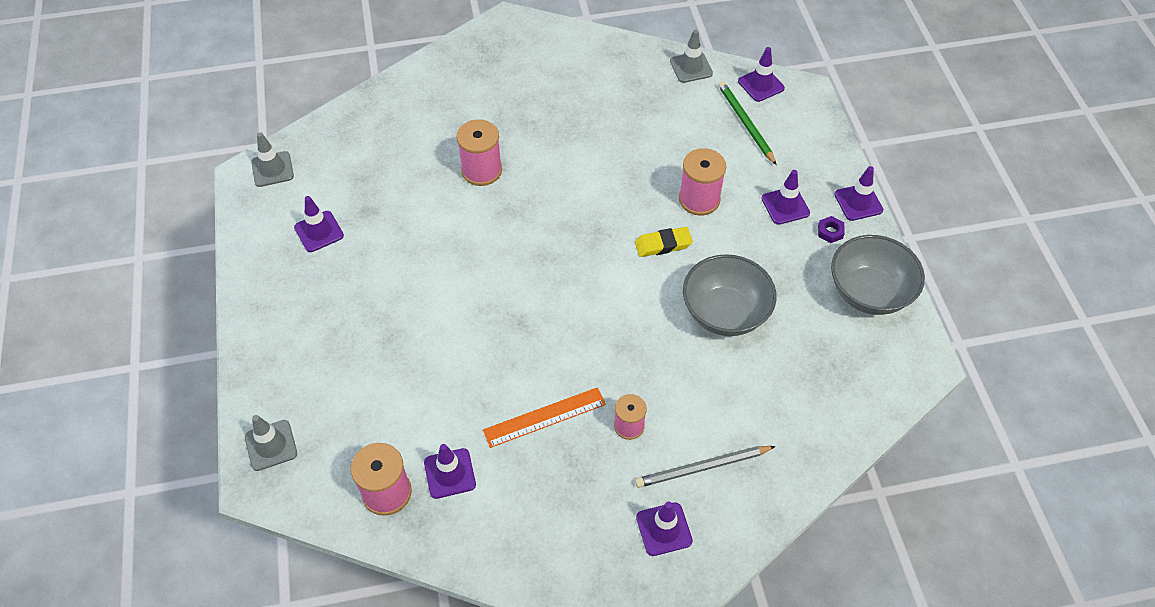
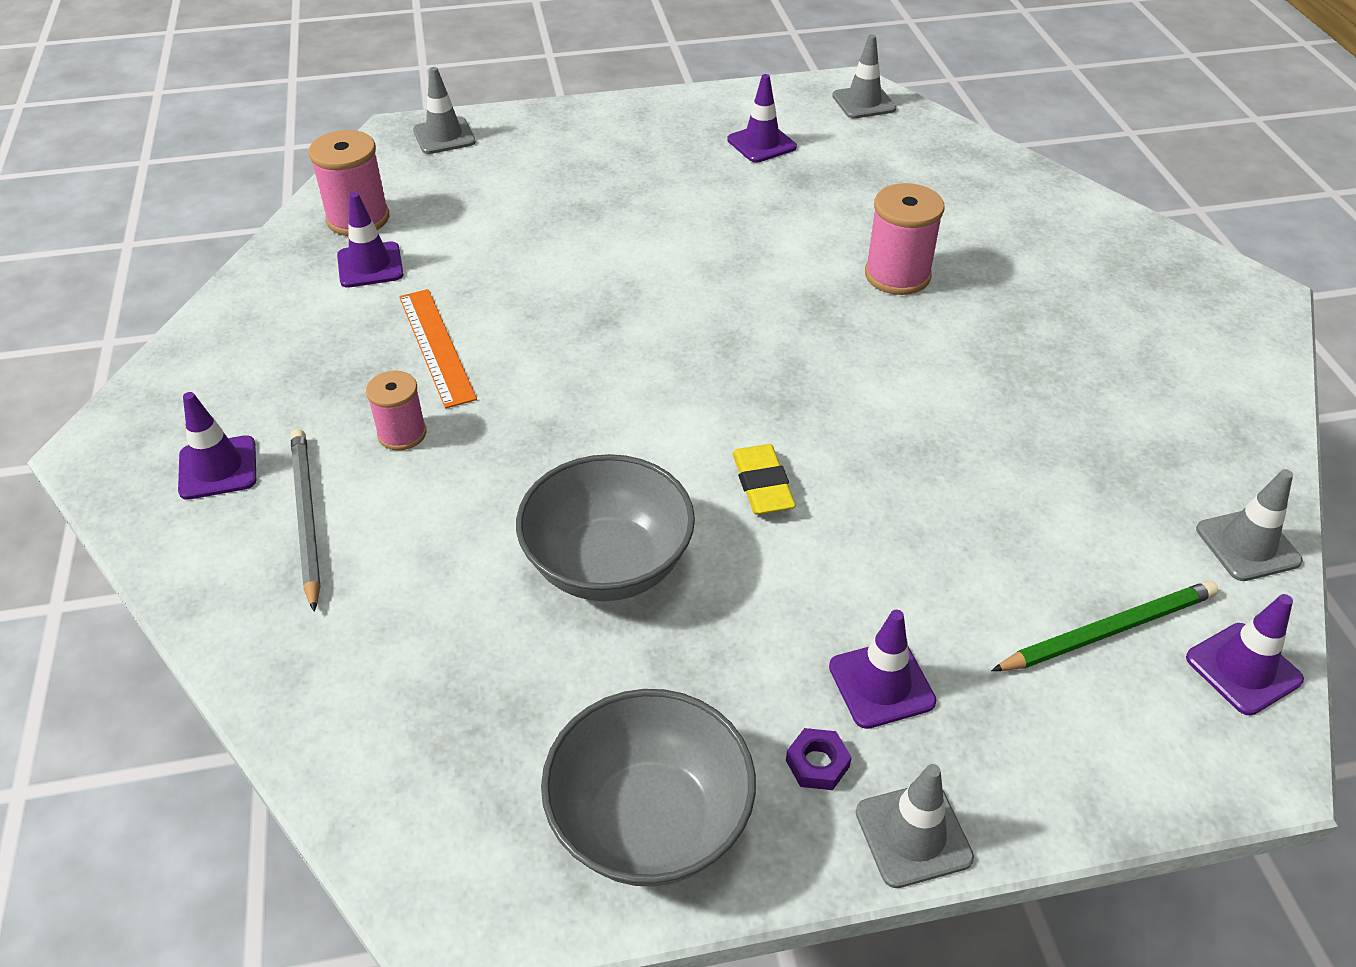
camera: 90 degrees right, 10 degrees down
pink spool [679,148,727,215] -> none
purple traffic cone [834,166,883,221] -> grey traffic cone [856,764,974,888]

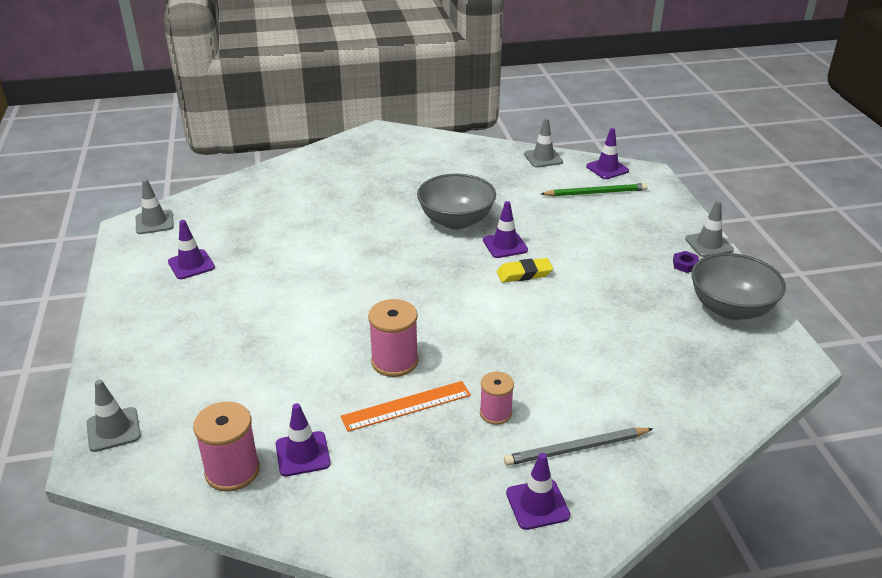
camera: 90 degrees left, 10 degrees down
grey bowl [516,454,695,601] -> grey bowl moved to [417,174,496,230]
purple traffic cone [829,610,936,729] -> purple traffic cone moved to [483,201,528,258]
pink spool [865,183,945,295] -> pink spool moved to [368,299,418,377]
green pencil [991,581,1218,671] -> green pencil turned 105 degrees clockwise [541,183,648,197]

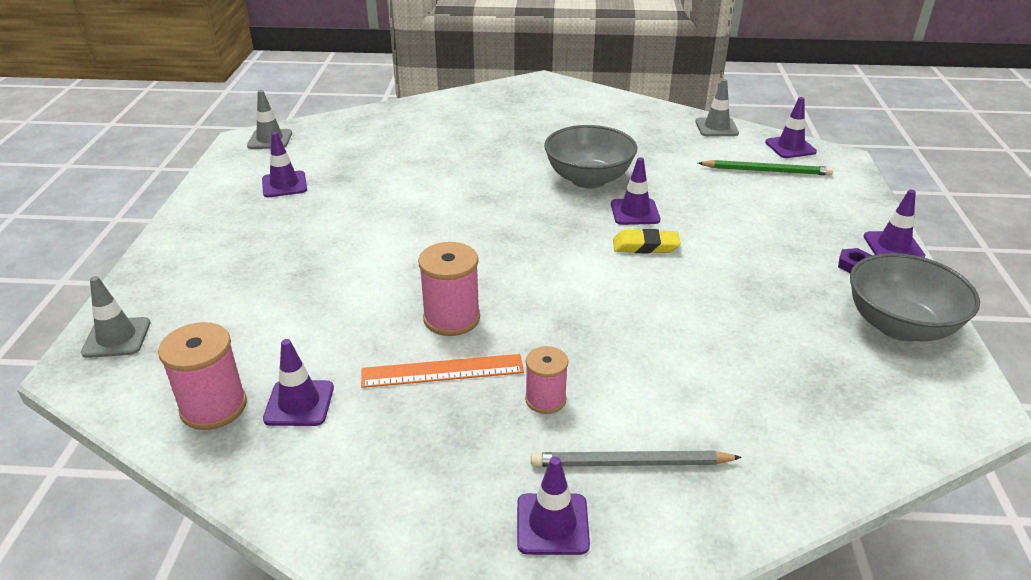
camera: 15 degrees right, 0 degrees up
grey traffic cone [685,201,734,257] -> purple traffic cone [864,190,925,258]

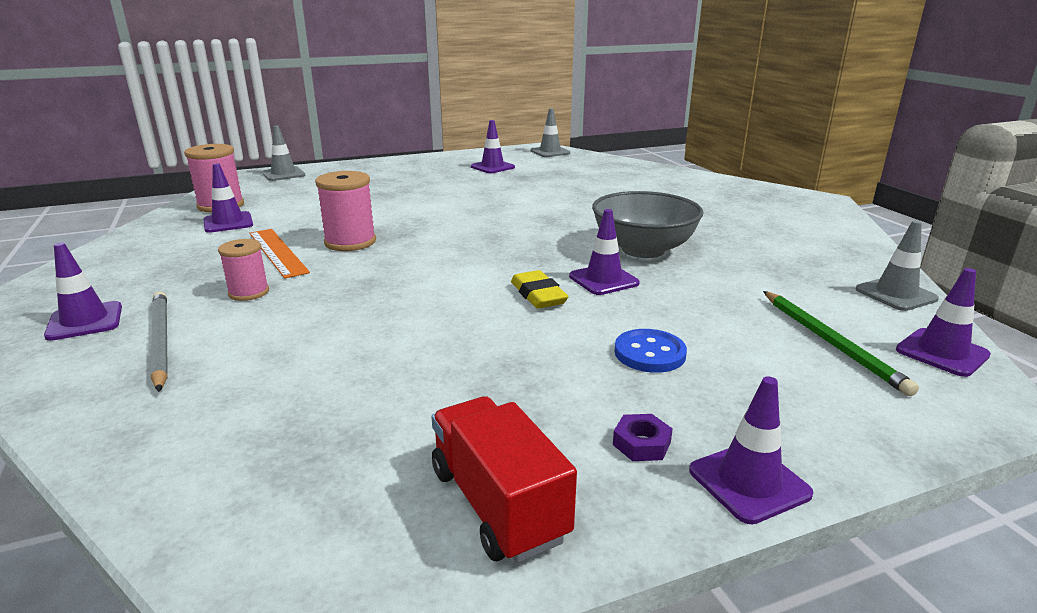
camera: 65 degrees right, 10 degrees down
grey bowl [850,253,980,341] -> red truck [432,396,577,563]
none -> blue button [614,329,687,373]

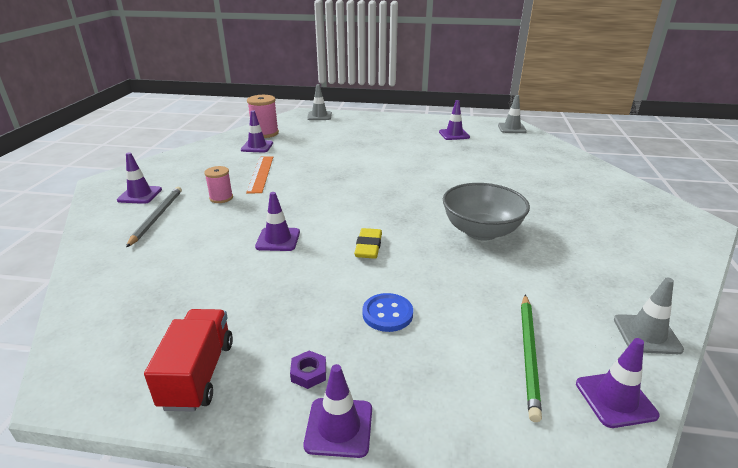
camera: 30 degrees right, 5 degrees up
pink spool [315,171,376,251] -> none
purple traffic cone [569,209,640,295] -> purple traffic cone moved to [255,192,300,251]

